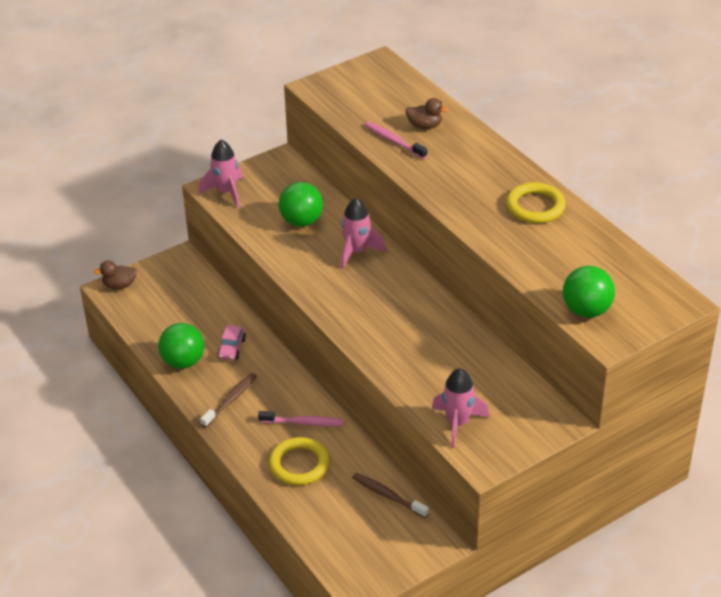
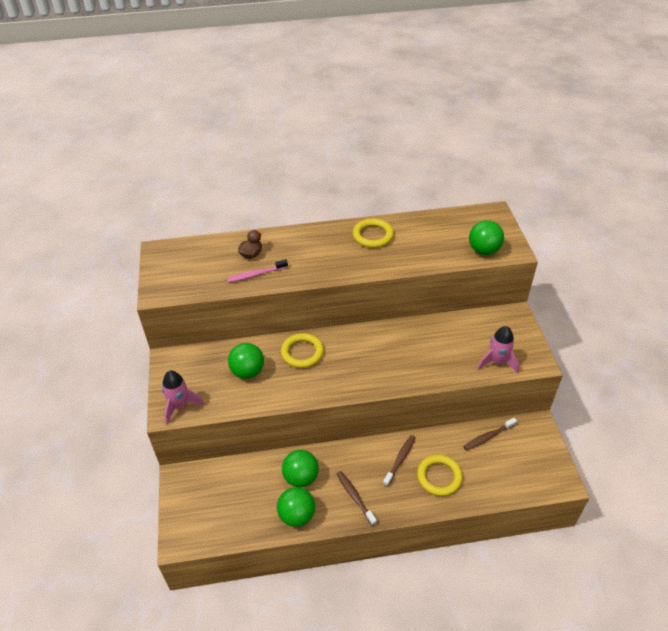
camera: 65 degrees left, 5 degrees up
brown duck [94,260,137,289] -> none
pink car [217,325,246,360] -> green ball [282,450,319,487]
pink toothbrush [258,411,344,426] -> brown toothbrush [383,435,416,487]
pink rocket [341,198,386,269] -> yellow ring [281,333,324,368]

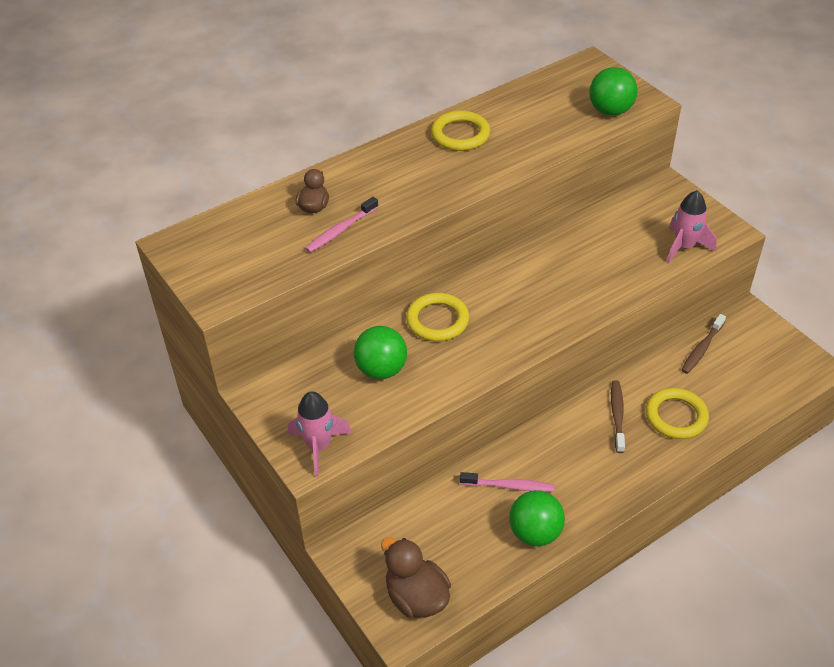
camera: 25 degrees left, 0 degrees up
green ball [282,450,319,487] -> pink toothbrush [460,472,554,492]
brown toothbrush [337,471,377,526] -> none
none -> brown duck [381,537,451,618]

